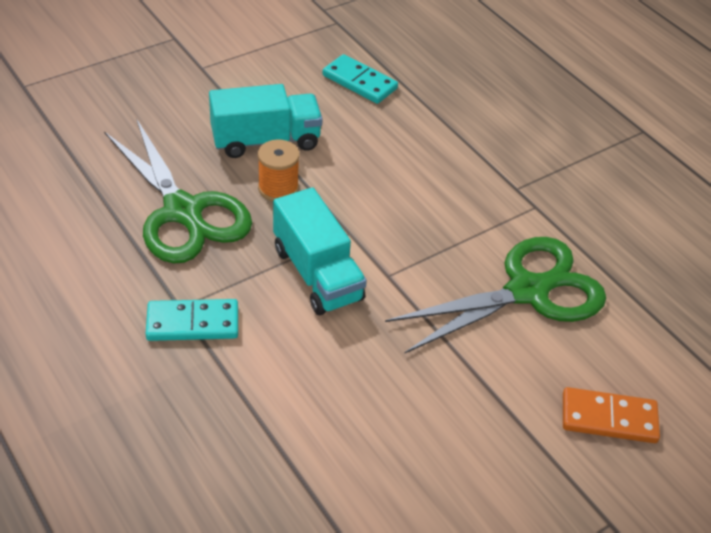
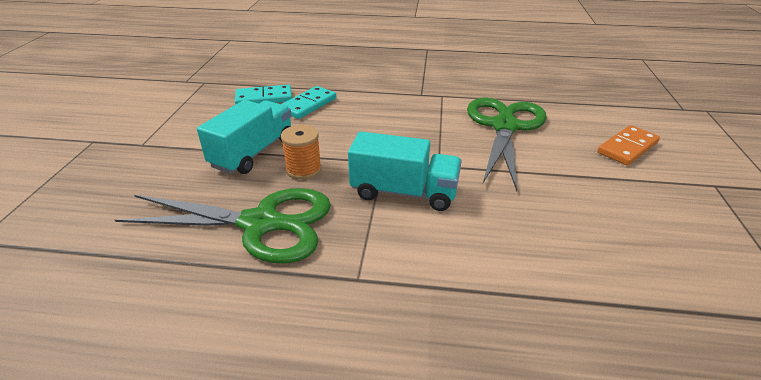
camera: 45 degrees left, 10 degrees down
turquoise domino [146,299,238,341] -> turquoise domino moved to [282,86,336,119]

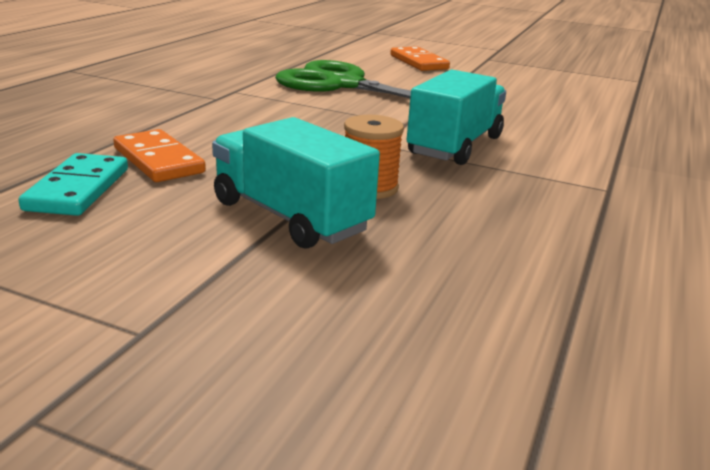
camera: 75 degrees left, 10 degrees down
green scissors [115,188,331,264] -> none
turquoise domino [282,86,336,119] -> orange domino [113,129,206,182]

